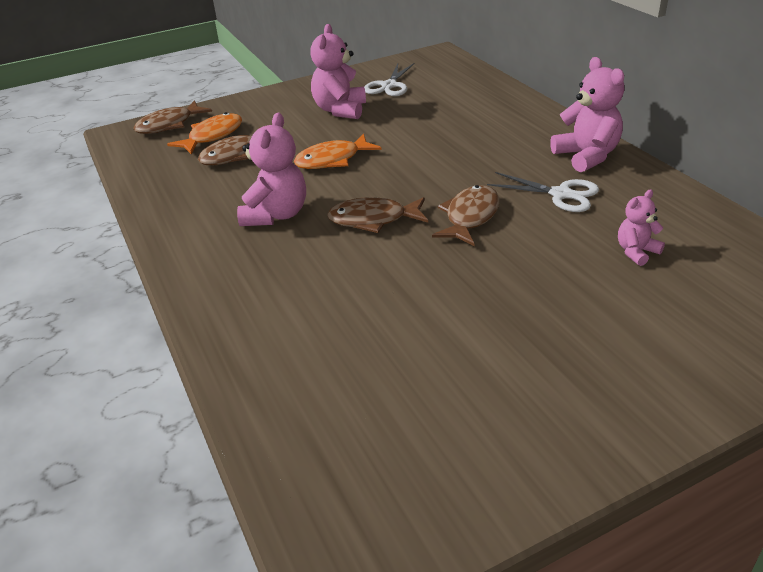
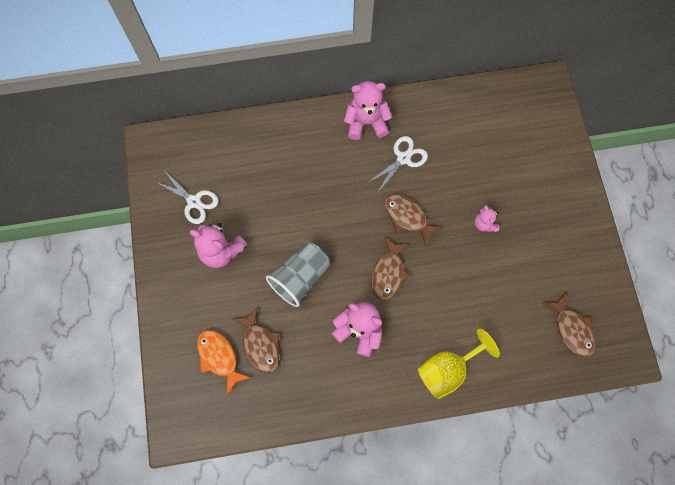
camera: 75 degrees left, 35 degrees up
brown fish [133,101,212,134] -> brown fish moved to [542,292,595,358]
orange fish [294,134,381,169] -> grey cup [266,242,330,307]
pink teddy bear [618,190,665,266] -> pink teddy bear moved to [474,205,499,232]
none -> yellow goblet [418,328,500,399]

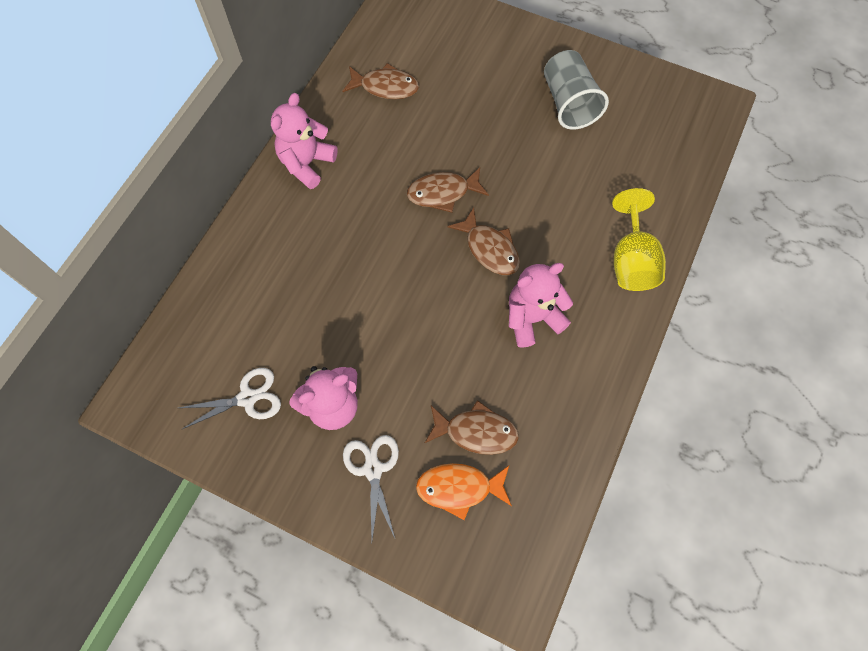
camera: 55 degrees left, 5 degrees down
grey cup [266,242,330,307] -> grey cup moved to [544,50,609,130]
white scissors [366,136,428,194] -> white scissors moved to [343,435,399,540]
pink teddy bear [474,205,499,232] -> none
brown fish [542,292,595,358] -> brown fish moved to [342,63,419,100]

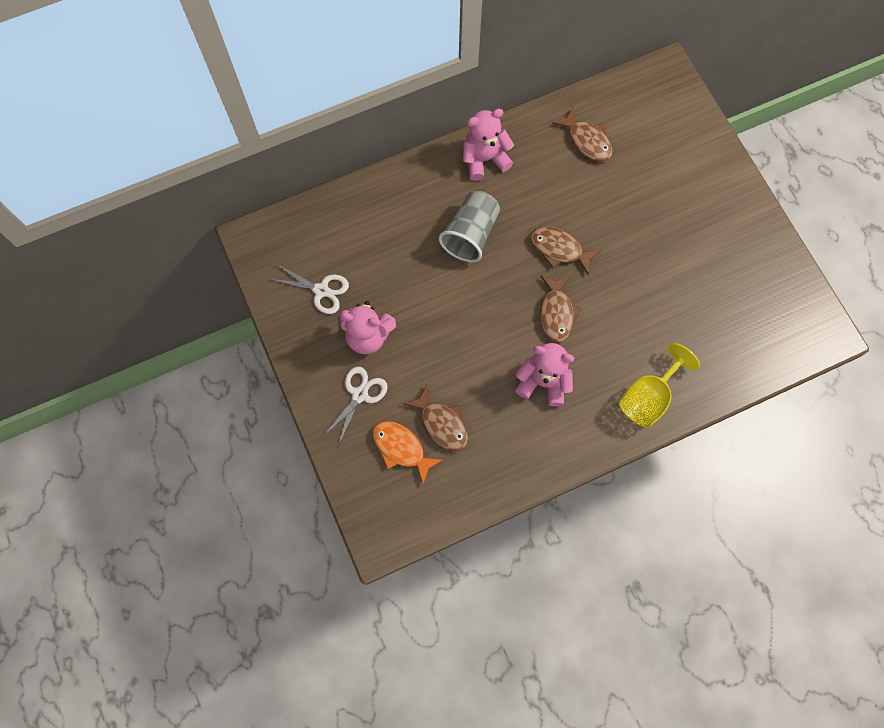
camera: 40 degrees right, 5 degrees up
grey cup [544,50,609,130] -> grey cup moved to [439,191,500,262]

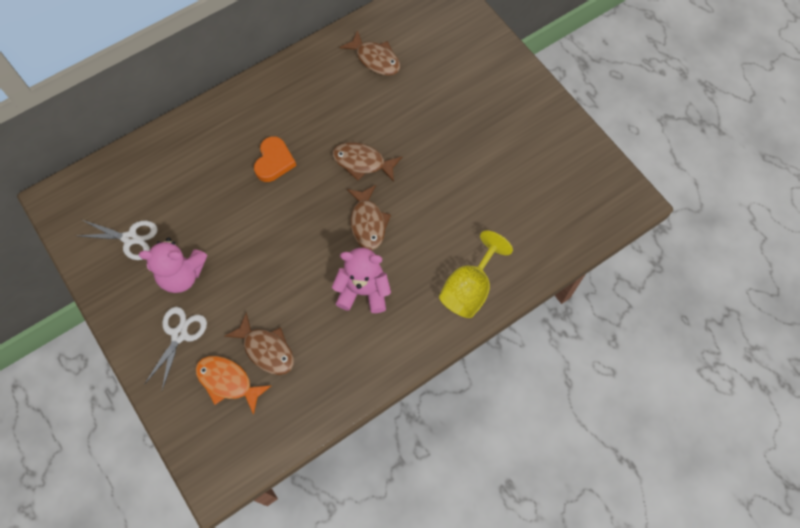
camera: 10 degrees left, 5 degrees down
grey cup [439,191,500,262] -> orange heart [254,136,296,182]
pink teddy bear [463,109,514,181] -> none

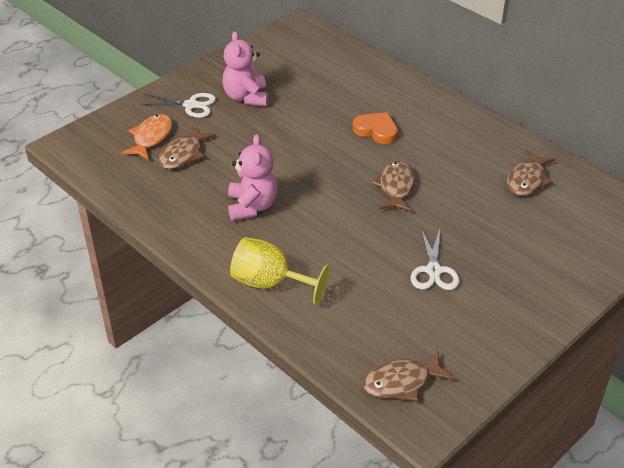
camera: 80 degrees right, 25 degrees down
white scissors [78,220,158,260] -> white scissors moved to [411,228,460,290]
orange heart [254,136,296,182] -> orange heart turned 150 degrees counterclockwise [353,112,398,144]
brown fish [347,185,391,250] -> brown fish moved to [363,351,454,401]

